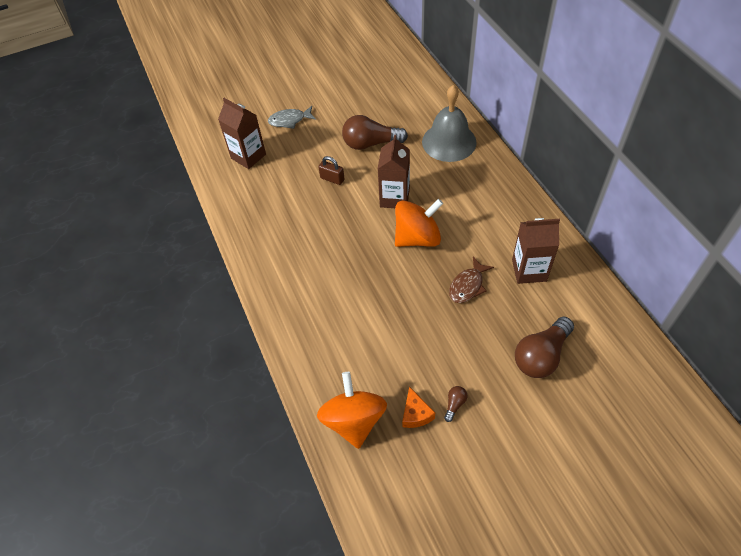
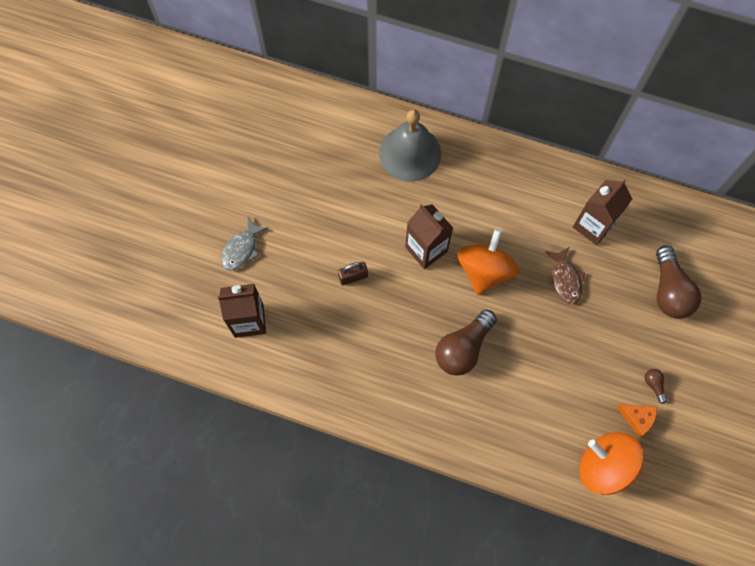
camera: 50 degrees left, 15 degrees up
brown light bulb [342,115,408,150] -> brown light bulb moved to [435,310,497,376]

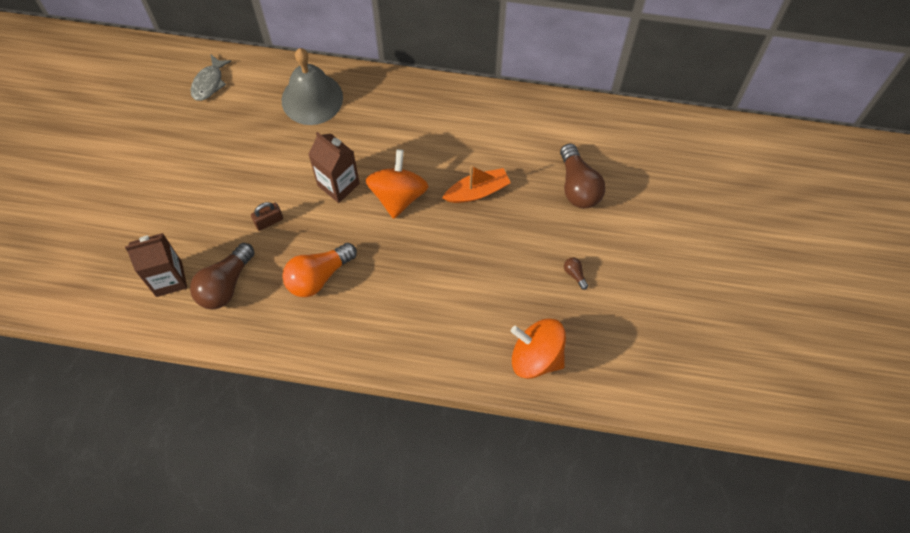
camera: 10 degrees left, 5 degrees down
grey fish [221,216,268,271] -> grey fish moved to [191,54,231,101]
brown light bulb [435,310,497,376] -> brown light bulb moved to [190,243,255,309]
brown fish [545,247,585,304] -> orange boat [442,165,511,203]
brown carton [573,179,632,245] -> none
orange cheese [617,404,657,437] -> none
none -> orange light bulb [282,243,357,297]

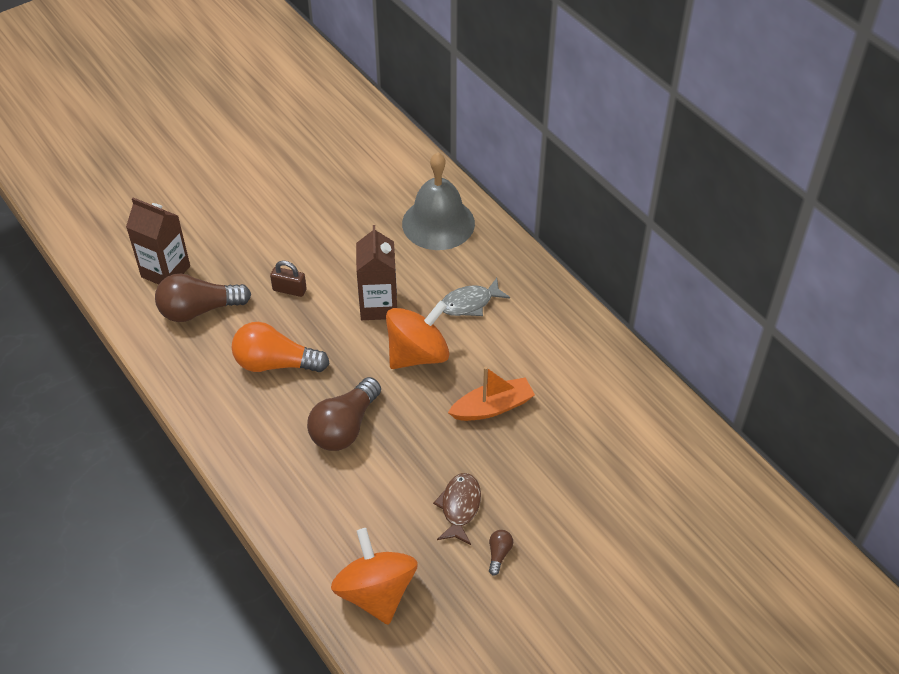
camera: 45 degrees right, 15 degrees down
grey fish [191,54,231,101] -> grey fish moved to [441,278,510,316]
orange boat [442,165,511,203] -> orange boat turned 45 degrees counterclockwise [448,366,535,421]
brown light bulb [560,144,605,208] -> brown light bulb moved to [307,377,381,451]
none -> brown fish [433,473,481,545]

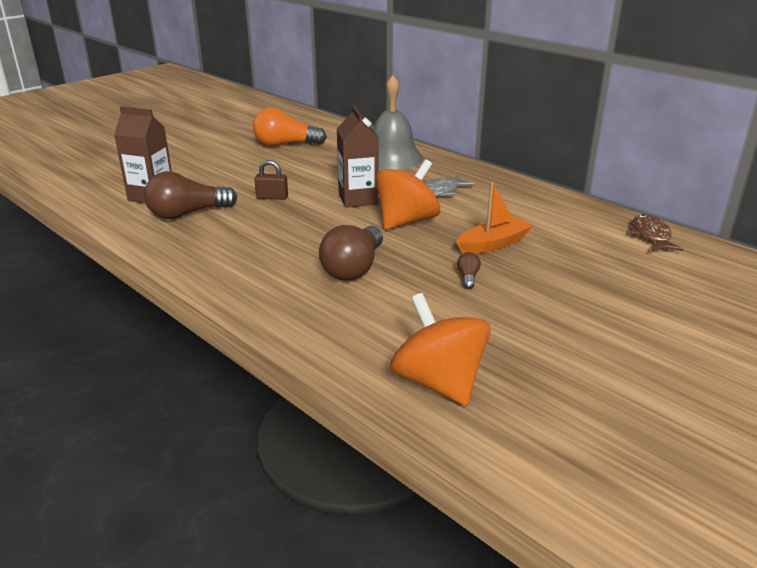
camera: 10 degrees left, 20 degrees down
orange light bulb [231,322,330,372] -> orange light bulb moved to [253,107,327,146]
brown fish [433,473,481,545] -> brown fish moved to [629,214,683,251]
brown light bulb [489,530,513,576] -> brown light bulb moved to [457,252,481,289]

